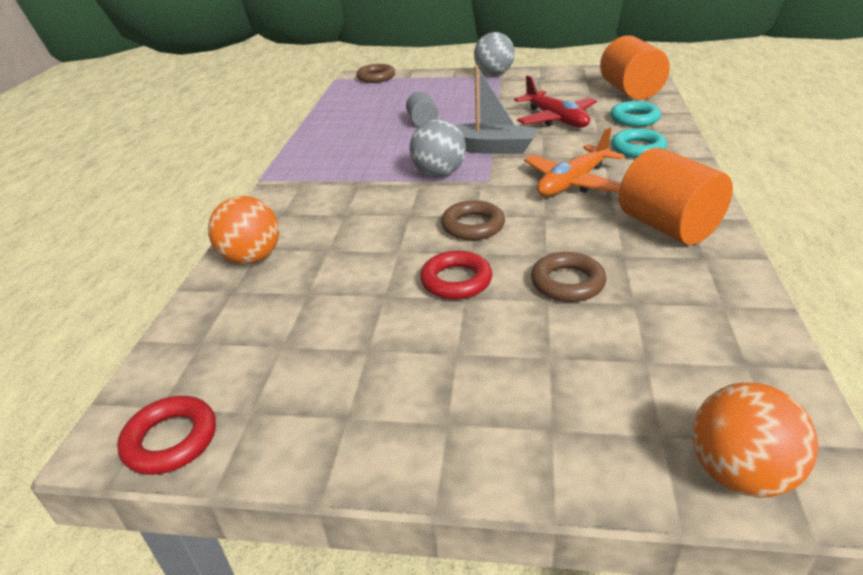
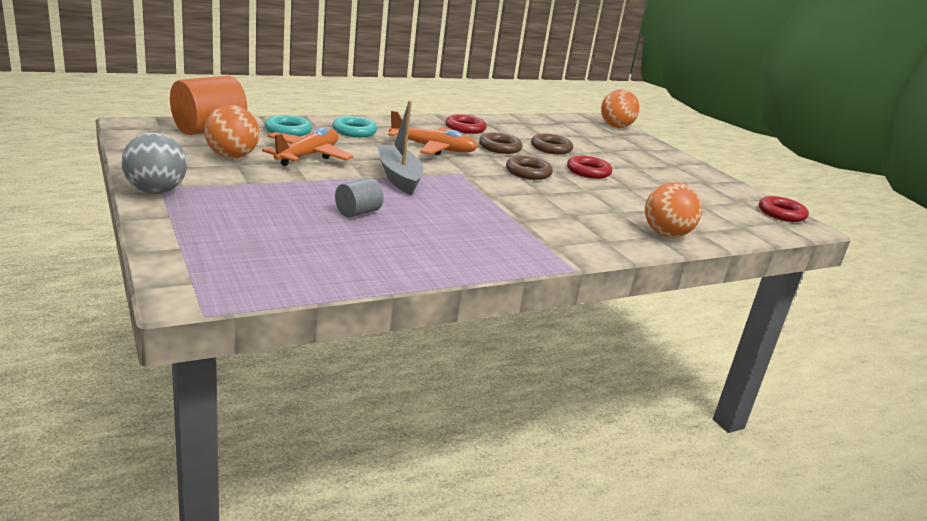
camera: 130 degrees left, 10 degrees down
brown ring [356,64,395,83] -> brown ring moved to [479,133,522,154]
grey ball [410,119,466,177] -> none
red plane [514,75,597,128] -> orange plane [262,127,353,166]
orange cylinder [619,148,733,245] -> red ring [446,114,487,134]
none -> orange ball [204,105,260,159]

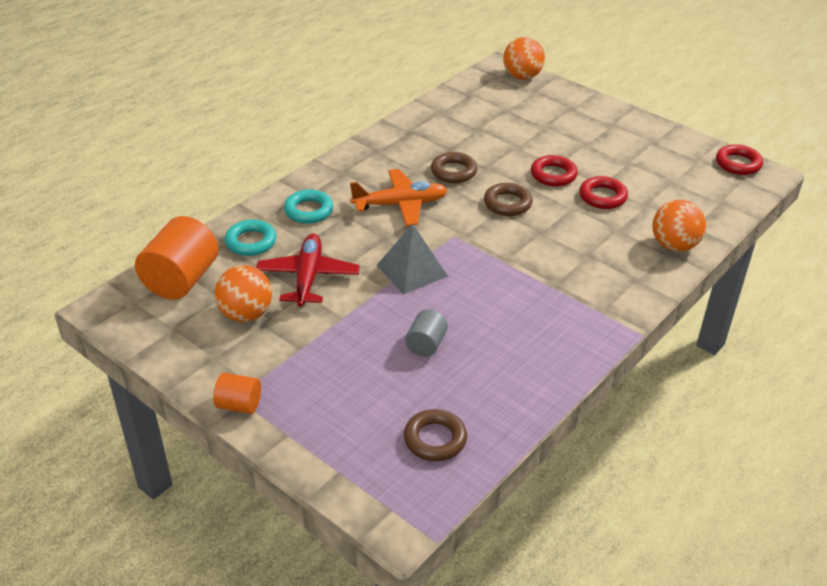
camera: 20 degrees left, 15 degrees up
grey ball [121,133,187,194] -> orange cylinder [213,373,261,414]
orange plane [262,127,353,166] -> red plane [256,233,360,307]
grey boat [377,101,424,195] -> grey pyramid [376,224,448,294]
red ring [446,114,487,134] -> red ring moved to [579,176,628,209]
brown ring [531,134,573,154] -> brown ring moved to [404,409,467,461]

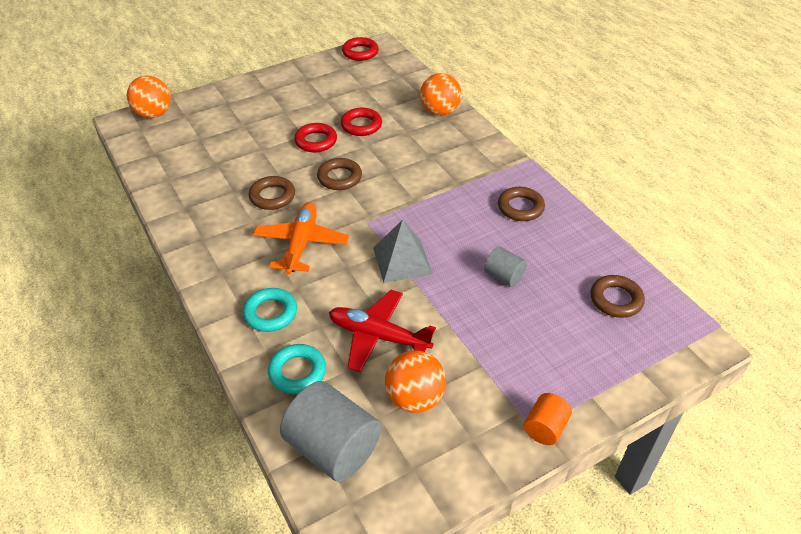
camera: 70 degrees left, 5 degrees up
orange cylinder [135,216,219,300] -> grey cylinder [280,381,381,482]
none -> brown ring [498,187,545,221]

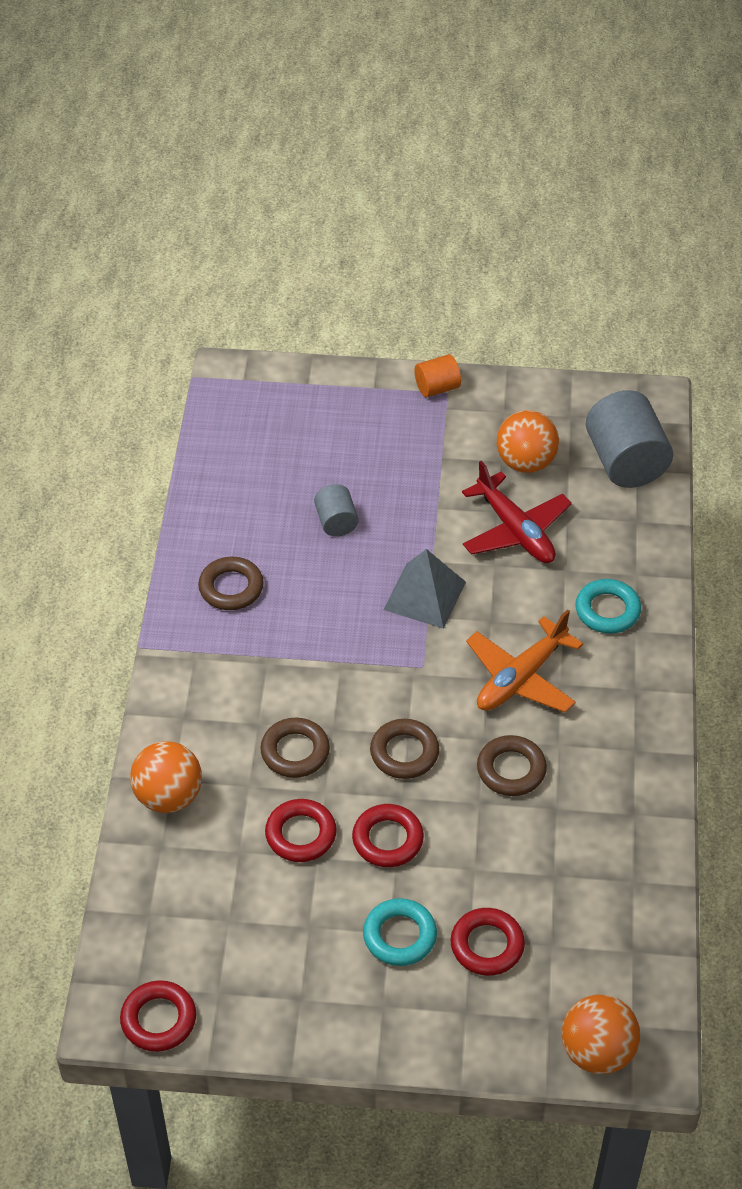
camera: 145 degrees left, 5 degrees up
turquoise ring [268,344,326,394] -> turquoise ring moved to [363,898,437,966]
brown ring [590,275,645,318] -> brown ring moved to [261,718,330,778]
none -> red ring [451,908,525,976]

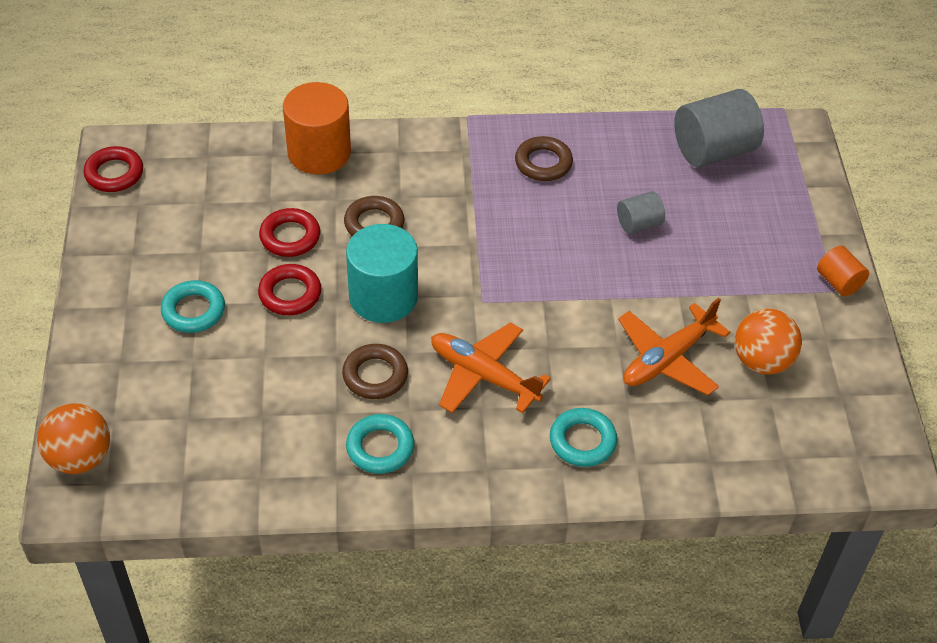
camera: 80 degrees right, 0 degrees up
orange ball [130,741,202,813] -> orange cylinder [283,82,351,174]
brown ring [370,719,439,779] -> turquoise cylinder [346,224,418,323]
grey pyramid [383,549,466,629] -> none
red ring [451,908,525,976] -> none
red plane [462,461,572,563] -> orange plane [618,298,730,395]
grey cylinder [586,390,673,488] -> grey cylinder moved to [674,89,764,167]
none -> turquoise ring [346,414,414,474]

